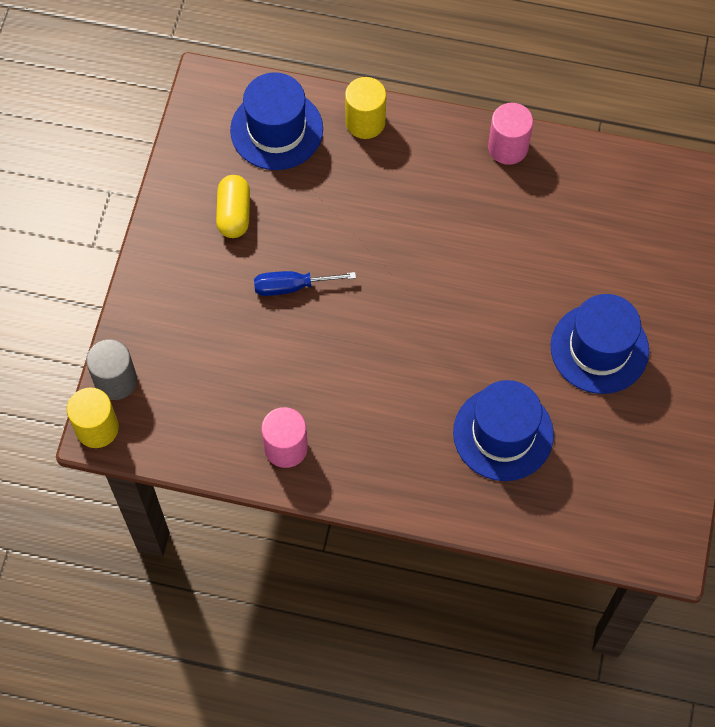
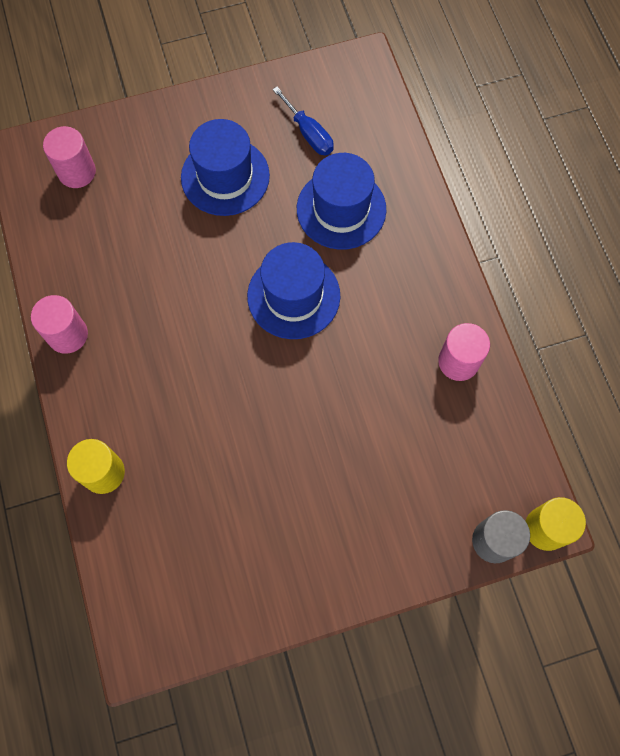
camera: 120 degrees left, 5 degrees up
yellow capsule [216,175,250,238] -> none
blue hat [230,72,323,170] -> blue hat moved to [247,242,340,339]
blue screwdriver [254,271,356,296] -> blue screwdriver moved to [272,86,334,155]
none -> pink cylinder [43,126,96,188]

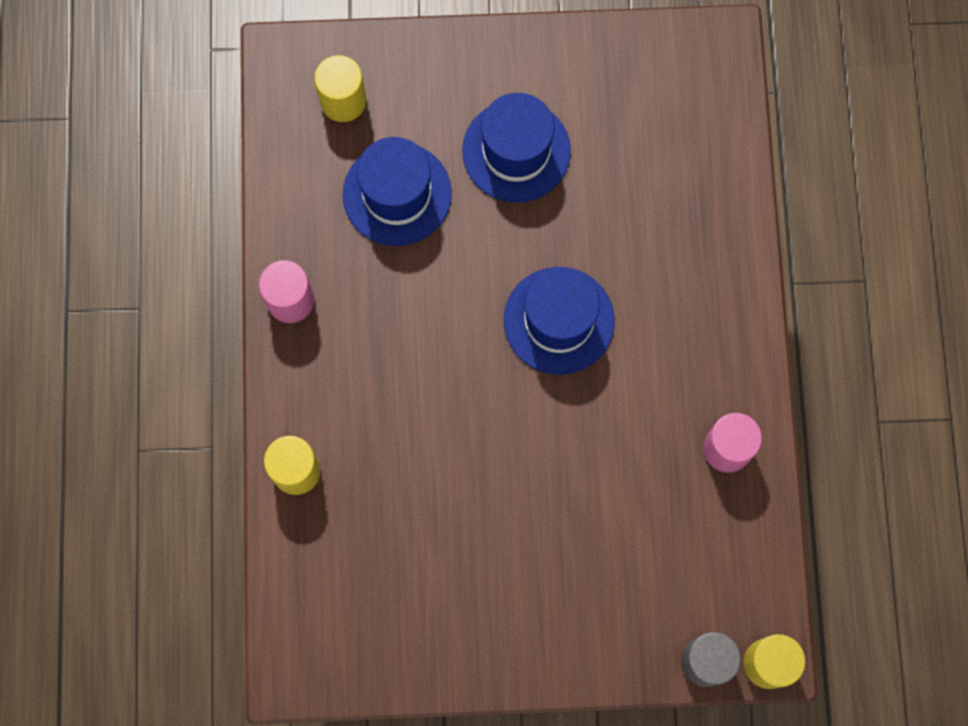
camera: 15 degrees right, 5 degrees up
pink cylinder [43,126,96,188] -> yellow cylinder [314,55,366,122]
blue screwdriver [272,86,334,155] -> none
blue hat [297,153,386,250] -> blue hat moved to [342,137,452,246]

